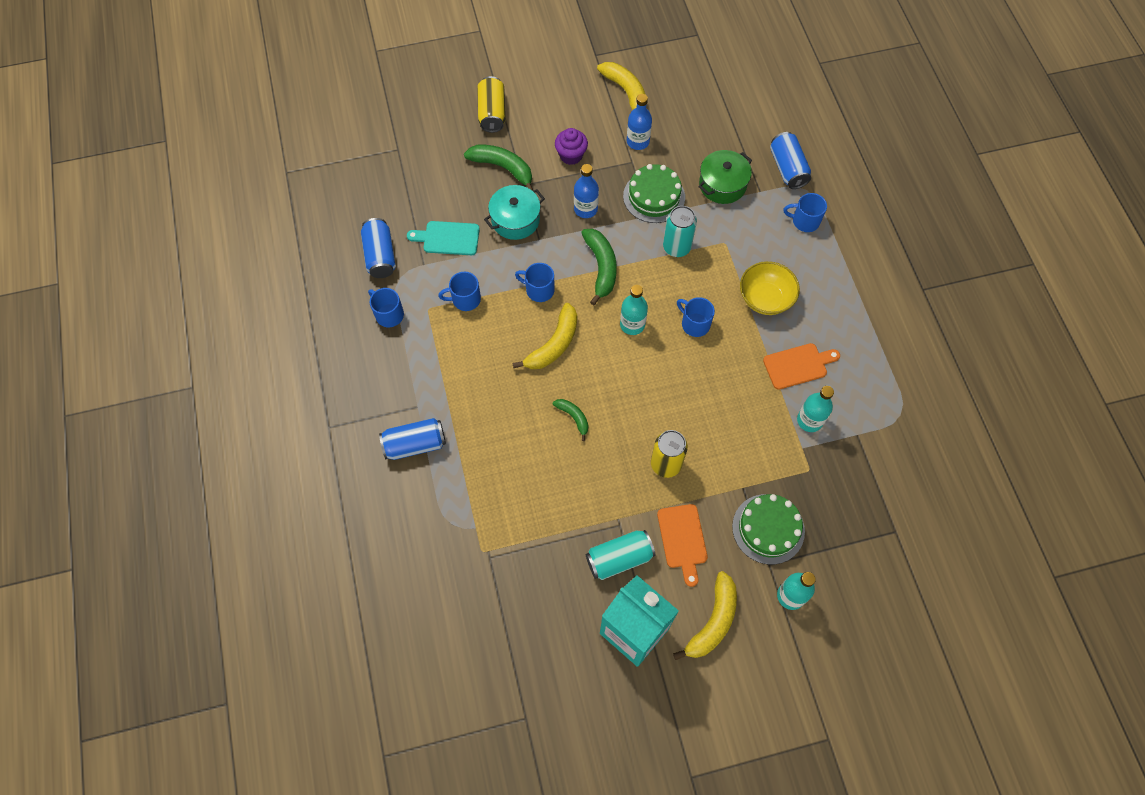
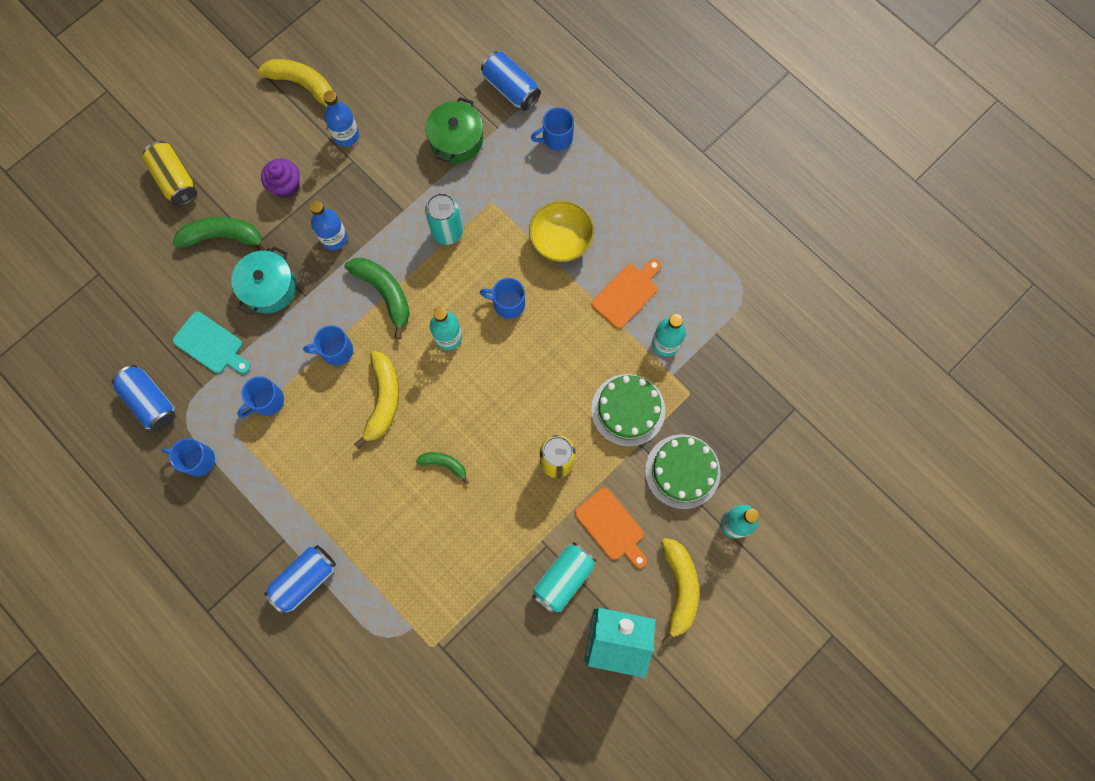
camera: 30 degrees left, 10 degrees up
turquoise cutting board [407,221,480,255] -> turquoise cutting board turned 120 degrees counterclockwise [173,311,250,374]
green cake [623,164,685,223] -> green cake moved to [591,374,665,447]

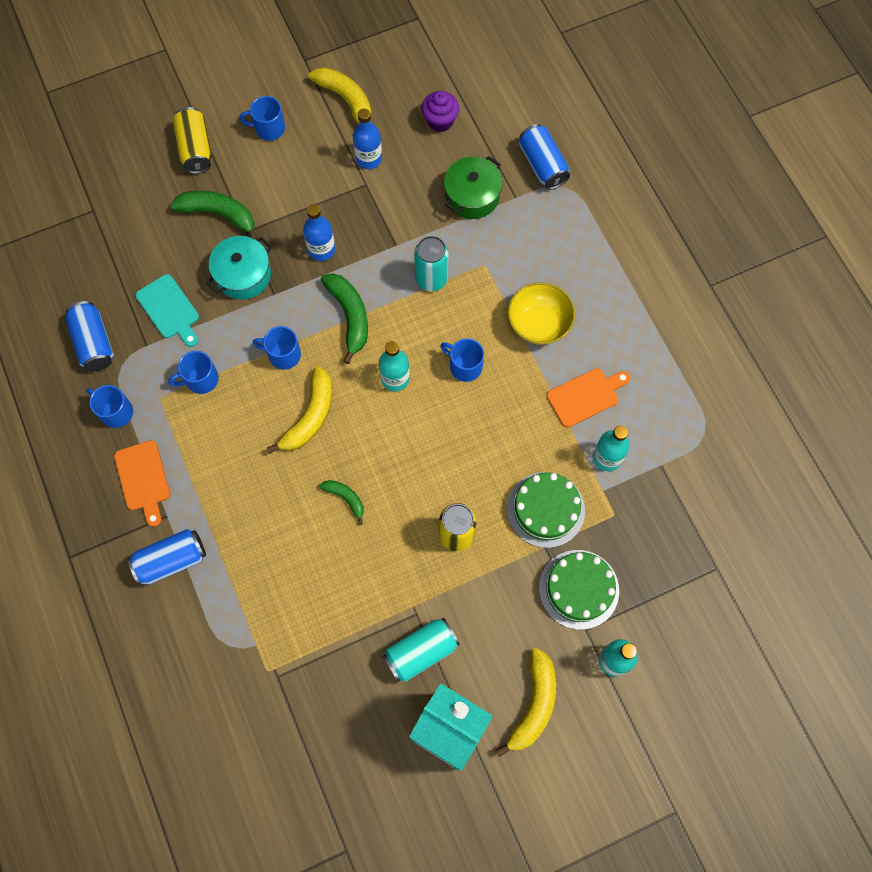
camera: 20 degrees right, 5 degrees down
purple cupcake [261,158,300,198] -> purple cupcake moved to [422,91,459,132]
blue mug [531,107,574,151] -> blue mug moved to [239,96,285,141]
orange cutting board [575,487,647,568] -> orange cutting board moved to [114,440,170,527]

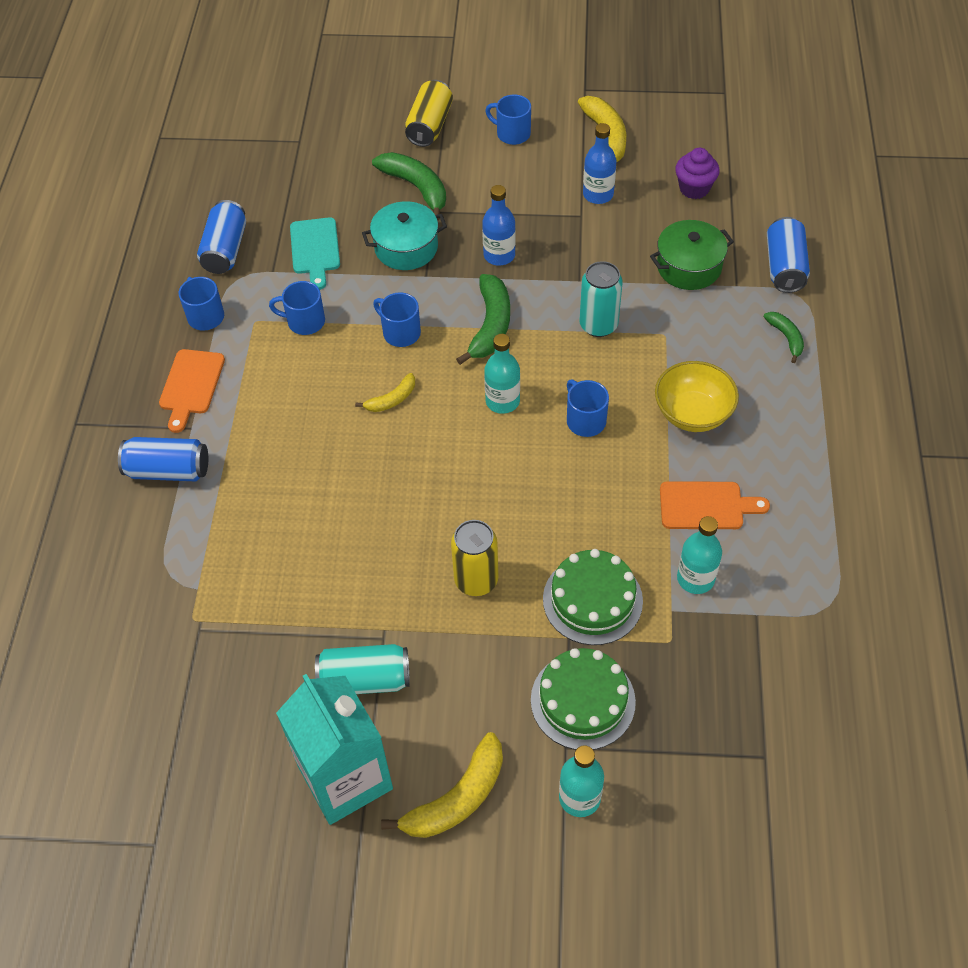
camera: 30 degrees right, 15 degrees down
yellow banana [267,366,332,454] -> yellow banana [355,373,415,412], size x0.56
green banana [319,480,364,525] -> green banana moved to [764,312,804,363]

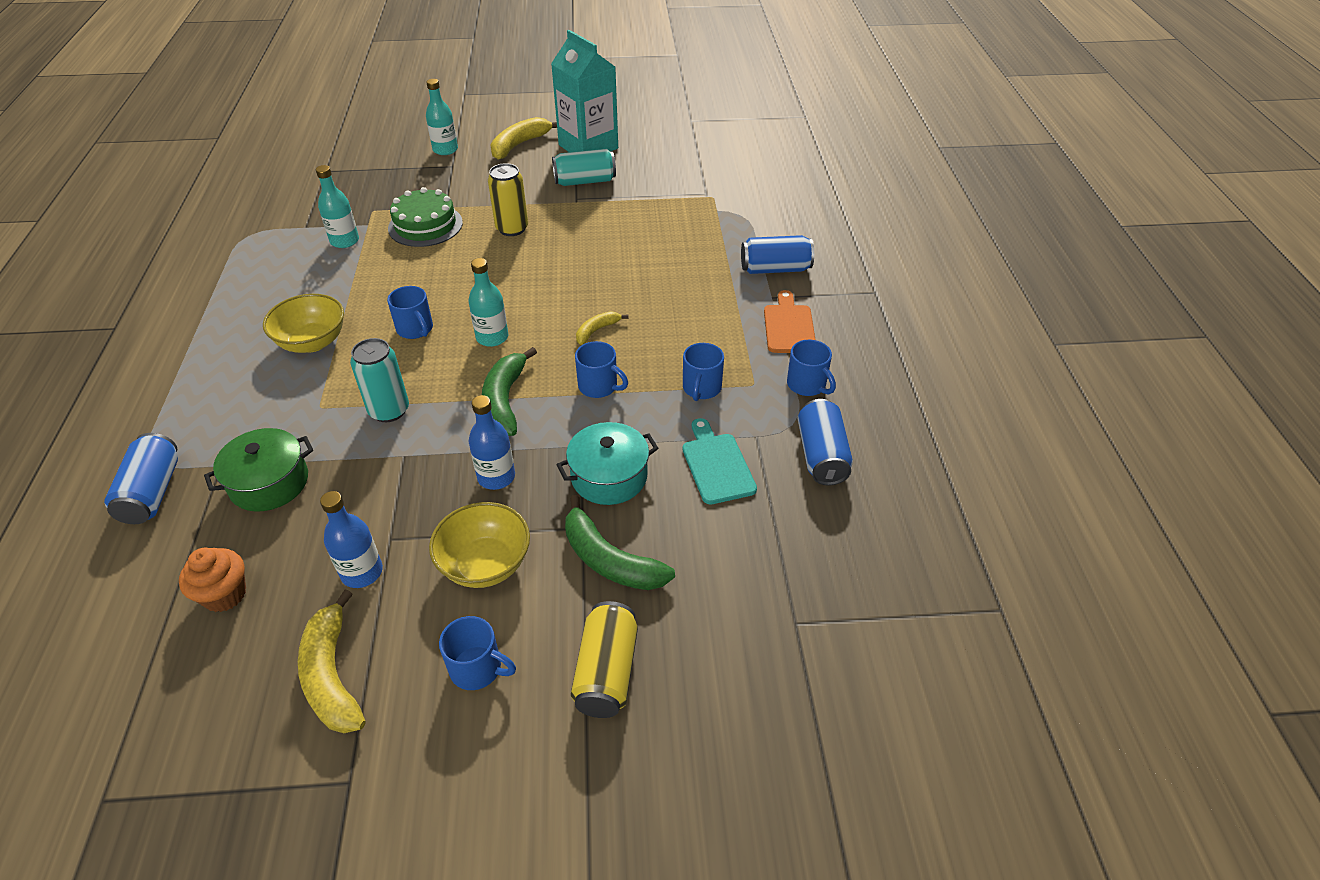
camera: 170 degrees right, 10 degrees down
blue mug [269,281,325,335] -> blue mug turned 105 degrees clockwise [683,343,724,401]
green cake [531,648,636,750] -> none
orange cutting board [660,481,770,529] -> none
purple cupcake [675,148,719,199] -> orange cupcake [179,548,246,612]
green banana [764,312,804,363] -> none
none -> yellow bowl [429,502,530,588]

